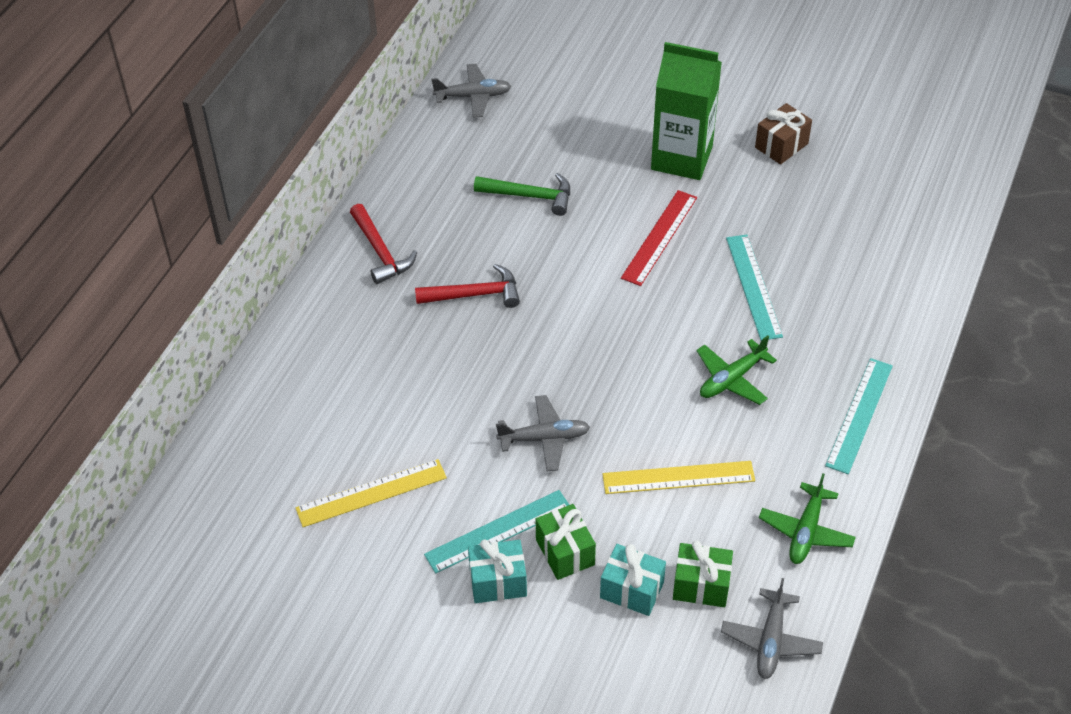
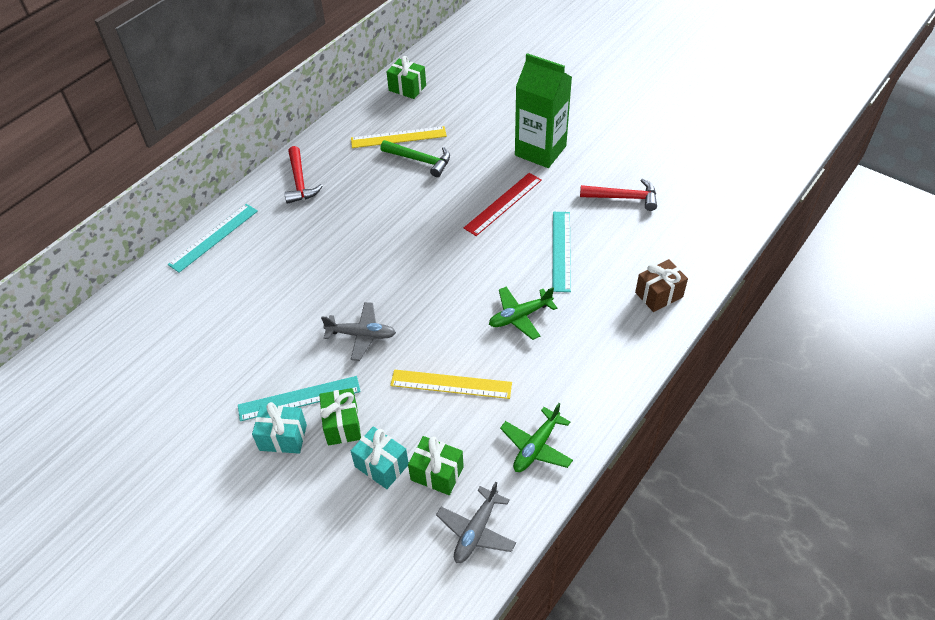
camera: 15 degrees right, 0 degrees up
yellow ruler [295,459,447,527] -> yellow ruler moved to [351,126,447,148]
red hammer [415,264,520,308] -> red hammer moved to [580,178,657,211]
grey plane [432,64,511,118] -> green gift [387,56,426,99]
brown gift [755,103,812,164] -> brown gift moved to [635,259,688,312]
turquoise ruler [825,358,893,474] -> turquoise ruler moved to [168,204,258,273]

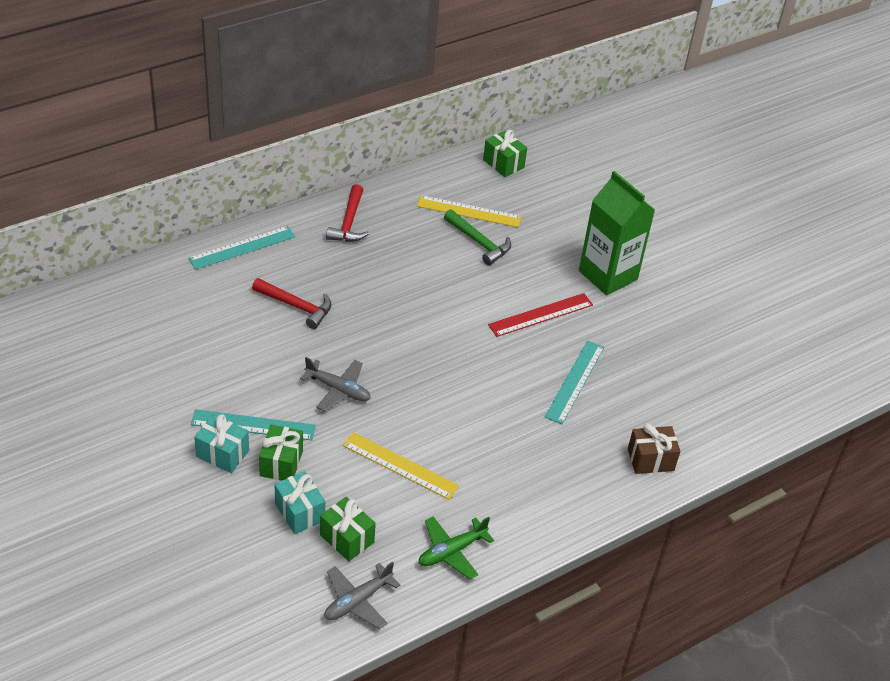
camera: 15 degrees right, 5 degrees down
green plane [489,287,557,340] -> none
red hammer [580,178,657,211] -> red hammer moved to [252,278,332,329]

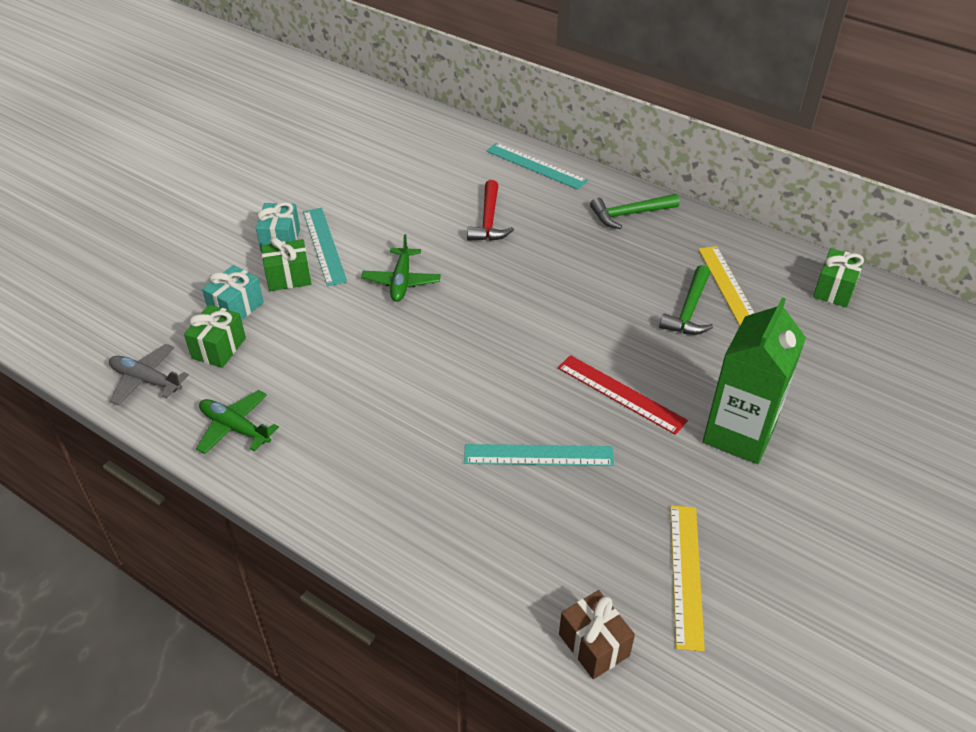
camera: 70 degrees right, 0 degrees up
grey plane [300,357,371,411] -> green plane [361,234,441,302]
red hammer [326,184,369,242] -> green hammer [590,194,679,229]
yellow ruler [343,432,459,500] -> yellow ruler moved to [670,505,705,652]
brown gift [628,423,680,474] -> brown gift moved to [559,590,635,679]

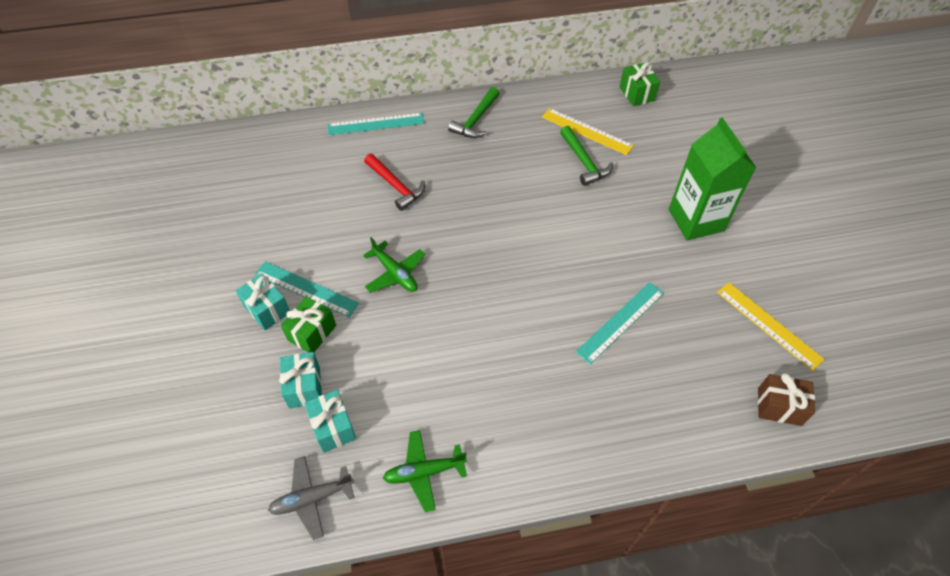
camera: 45 degrees left, 10 degrees up
green gift [184,305,246,368] -> turquoise gift [304,390,356,453]
red ruler [558,355,688,435] -> none

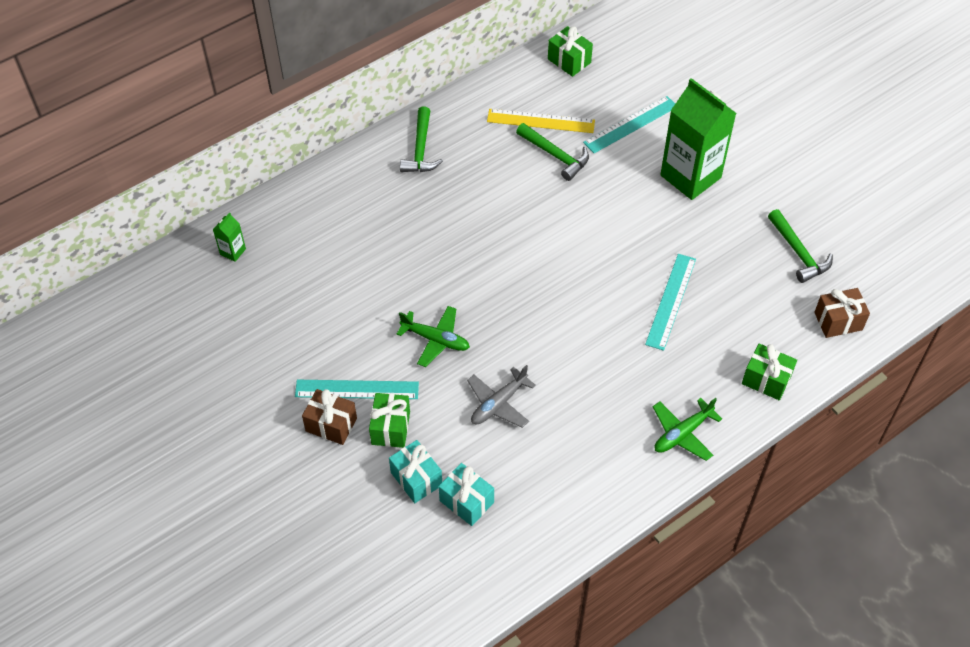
camera: 25 degrees left, 0 degrees up
turquoise gift [236,273,290,330] -> brown gift [302,389,357,445]
grey plane [268,456,354,540] -> grey plane moved to [467,365,536,428]
turquoise ruler [328,113,424,135] -> turquoise ruler moved to [583,96,675,153]
red hammer [364,154,425,211] -> none
green plane [383,430,467,512] -> green plane moved to [653,398,722,461]
yellow ruler [717,282,824,371] -> green hammer [768,209,833,283]
none -> green carton [213,212,246,262]
none -> green gift [742,343,797,400]

